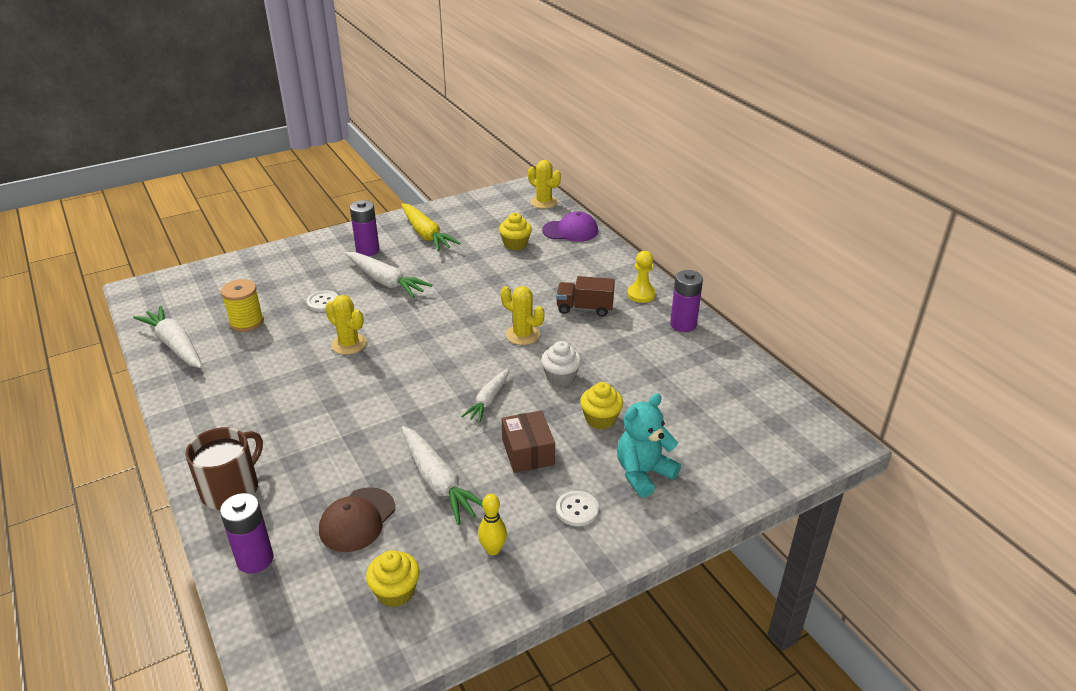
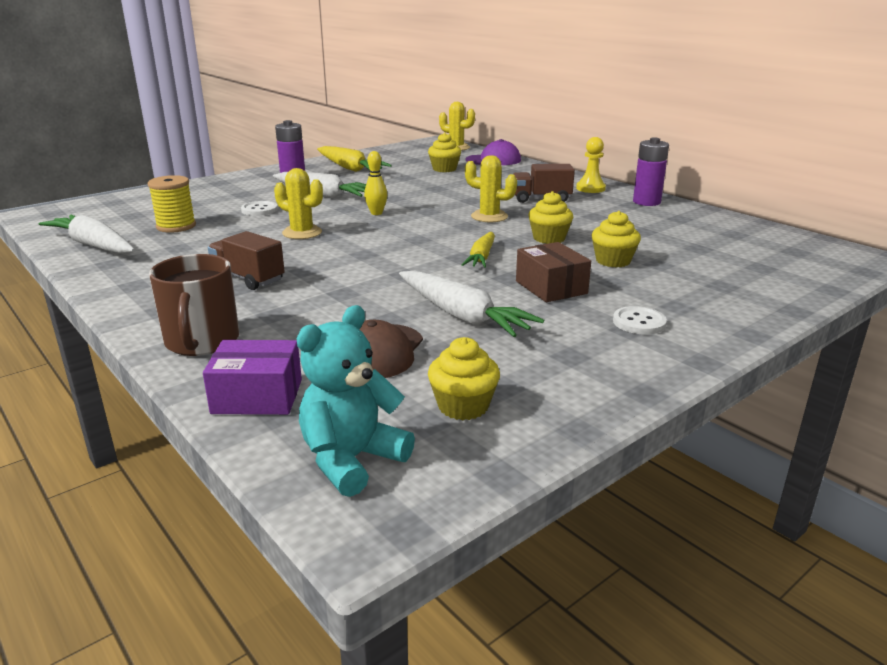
camera: 10 degrees left, 10 degrees down
brown mug [185,427,263,510] -> brown mug turned 150 degrees clockwise [149,254,239,356]
purple battery [220,493,274,574] -> purple box [203,340,302,415]
white carrot [461,368,509,422] -> yellow carrot [462,232,495,268]
yellow bowling pin [478,494,507,555] -> yellow bowling pin moved to [364,151,387,215]
white cupcake [541,341,582,386] -> yellow cupcake [528,191,573,244]
turquoise teddy bear [617,394,681,498] -> turquoise teddy bear moved to [297,305,415,497]
none -> brown truck [208,231,285,290]

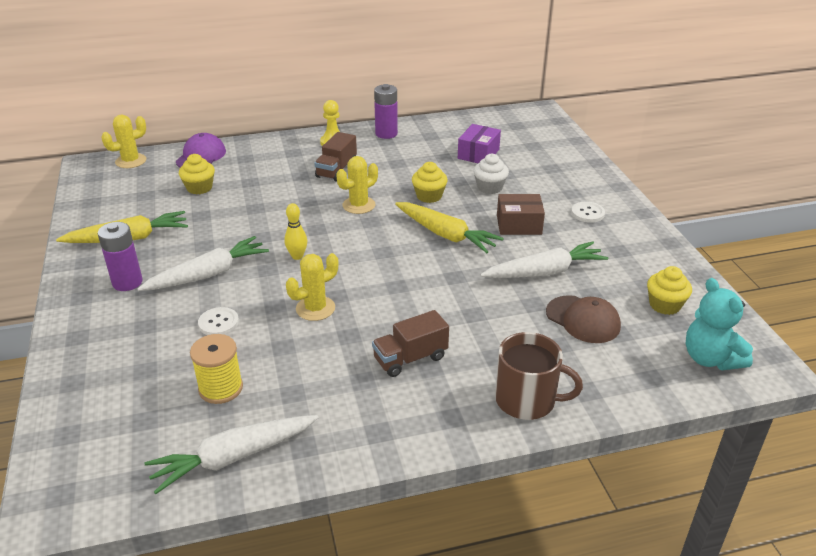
camera: 65 degrees left, 10 degrees up
purple box [203,340,302,415] -> purple box moved to [458,124,501,163]
yellow carrot [462,232,495,268] -> yellow carrot [395,202,504,253], size x1.58
yellow cupcake [591,211,641,268] -> white cupcake [473,154,509,194]

